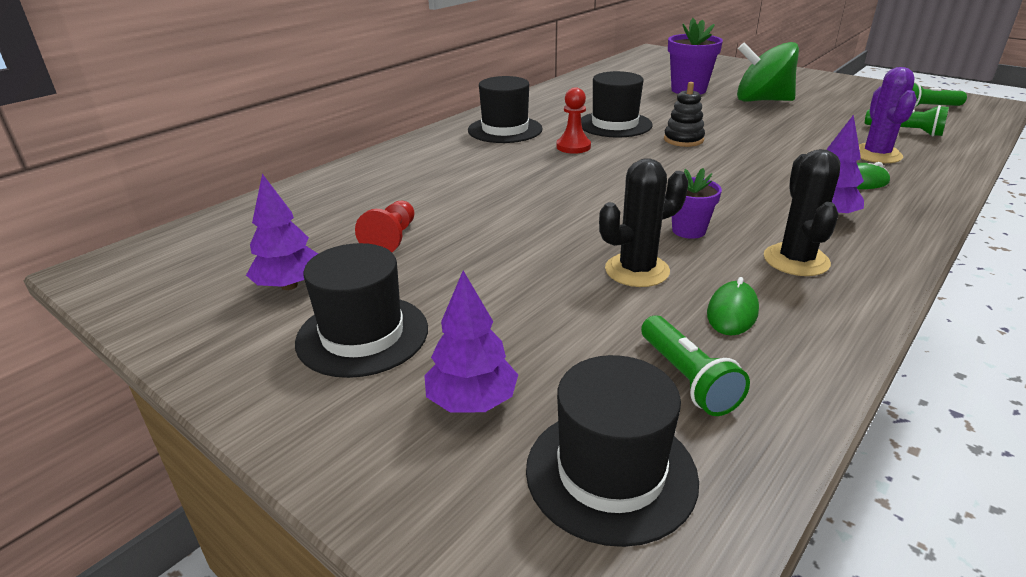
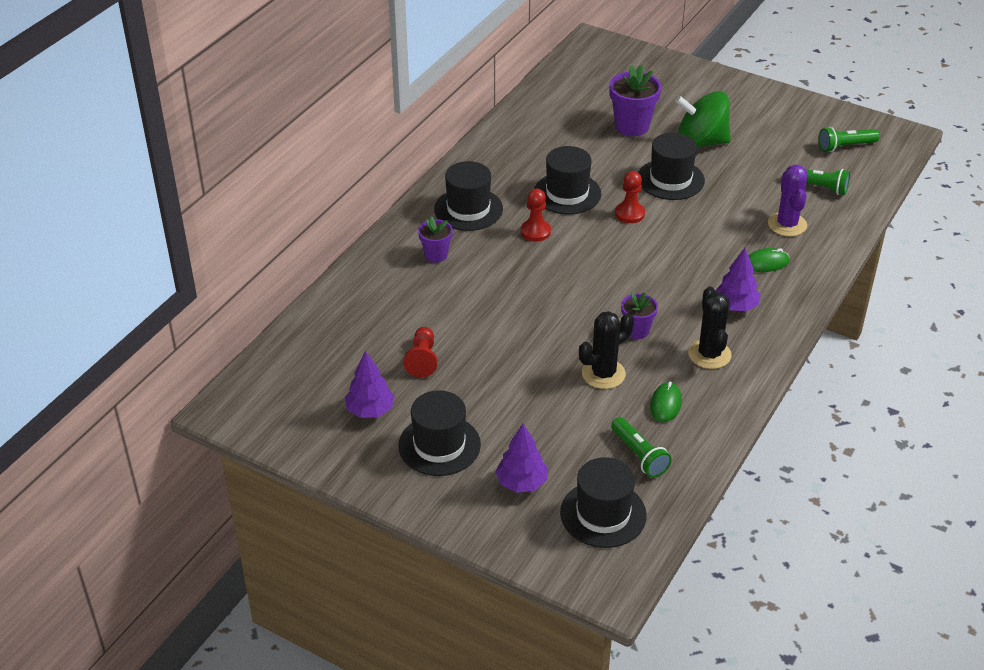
camera: 10 degrees left, 10 degrees up
black stacking toy [664,82,705,147] -> red pawn [615,171,645,223]
none -> purple flower pot [418,216,453,263]
none -> black hat [638,132,705,200]

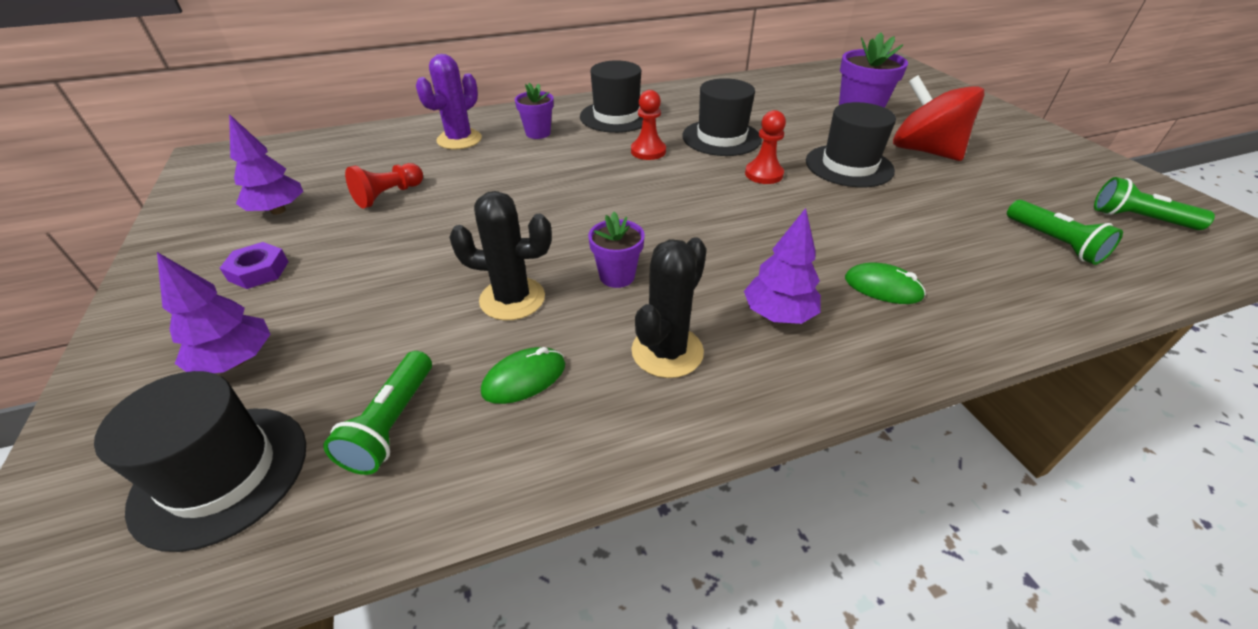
camera: 40 degrees right, 0 degrees up
black hat [398,390,481,476] -> purple nut [220,242,289,289]
green spinning top [675,91,731,148] -> red spinning top [893,75,985,161]
purple cactus [768,165,808,237] -> purple cactus moved to [416,54,482,149]

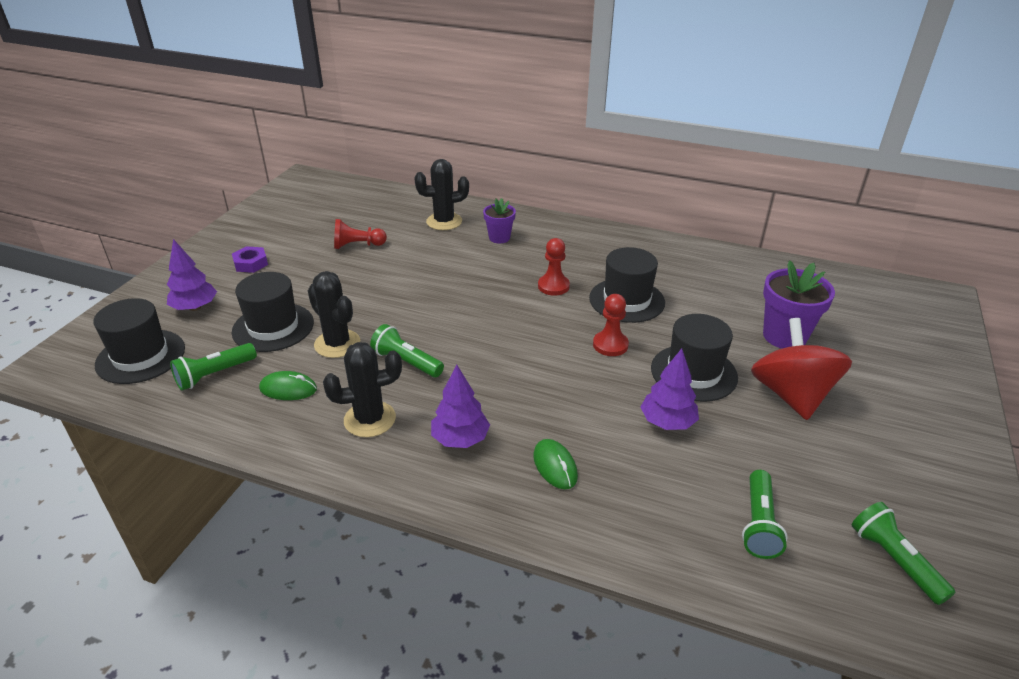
camera: 40 degrees right, 5 degrees down
purple tree [229,114,303,215] -> purple tree moved to [640,349,699,430]
purple cactus [416,54,482,149] -> black cactus [414,159,469,230]
black hat [580,60,643,133] -> black hat moved to [232,272,314,352]
purple flower pot [588,212,645,288] -> green flashlight [370,324,444,377]

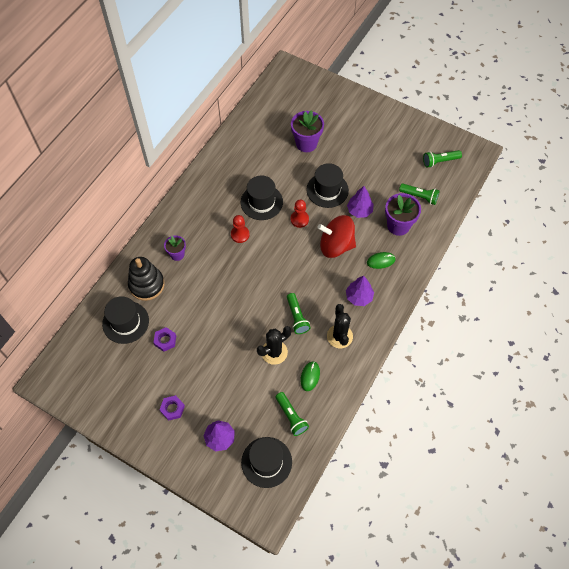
camera: 80 degrees left, 25 degrees up
black hat [232,272,314,352] -> black hat moved to [102,296,149,344]
red pawn [334,219,387,249] -> purple nut [153,327,176,352]
green flashlight [370,324,444,377] -> green flashlight turned 60 degrees counterclockwise [287,293,311,334]
black cactus [414,159,469,230] -> black stacking toy [128,257,165,301]
red spinning top [751,318,852,420] -> red spinning top moved to [317,215,356,258]
none -> purple flower pot [385,193,421,236]

